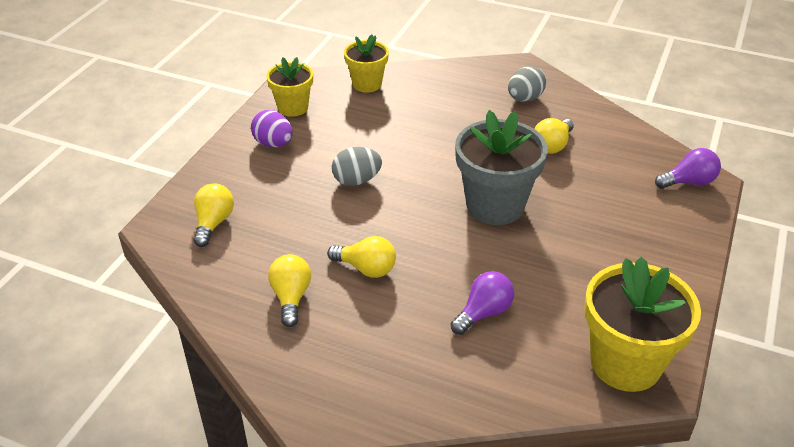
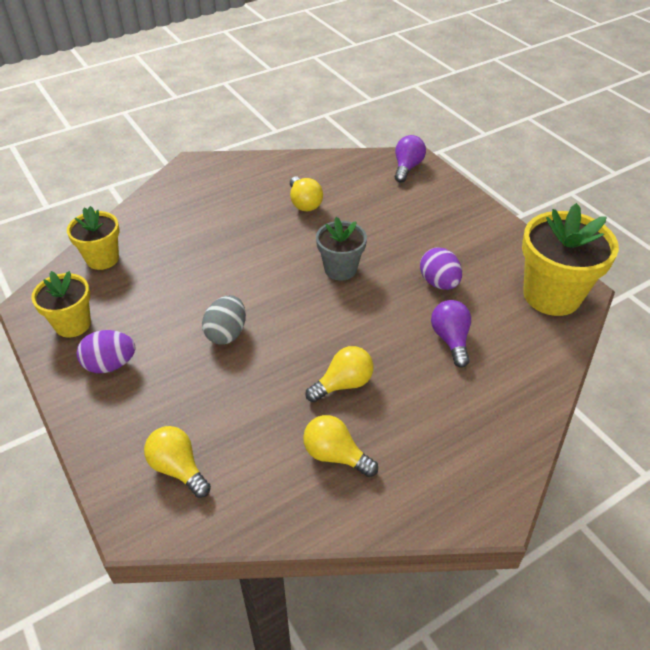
camera: 55 degrees left, 5 degrees up
grey flower pot [455,110,548,225] -> grey flower pot [316,217,367,281], size x0.60
grey egg [508,66,546,102] -> none
none -> purple egg [420,247,462,290]

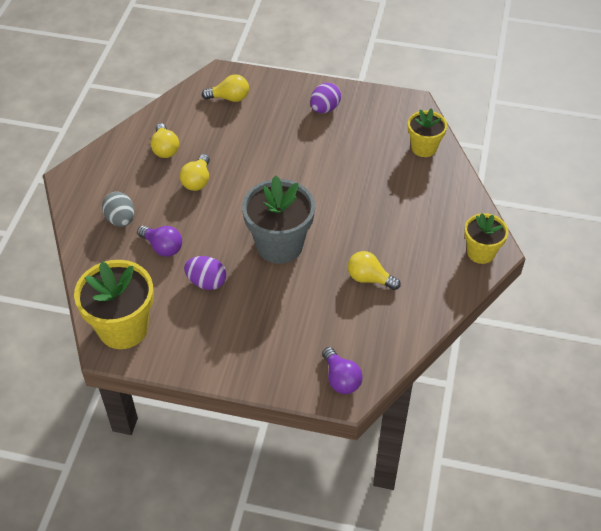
camera: 135 degrees right, 5 degrees up
yellow flower pot [31,271,91,337] -> yellow flower pot moved to [464,213,508,264]
grey egg [202,295,246,345] -> grey egg moved to [102,192,134,227]
yellow light bulb [303,415,378,477] -> yellow light bulb turned 90 degrees clockwise [151,123,179,158]
grey flower pot [316,217,367,281] -> grey flower pot [242,175,315,264], size x1.67

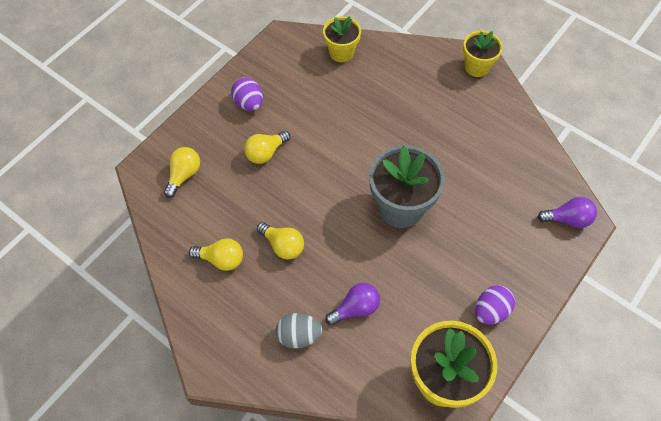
camera: 65 degrees left, 10 degrees up
purple egg [184,256,226,290] -> purple egg moved to [475,285,515,325]
yellow light bulb [348,251,401,290] -> yellow light bulb moved to [244,131,290,164]

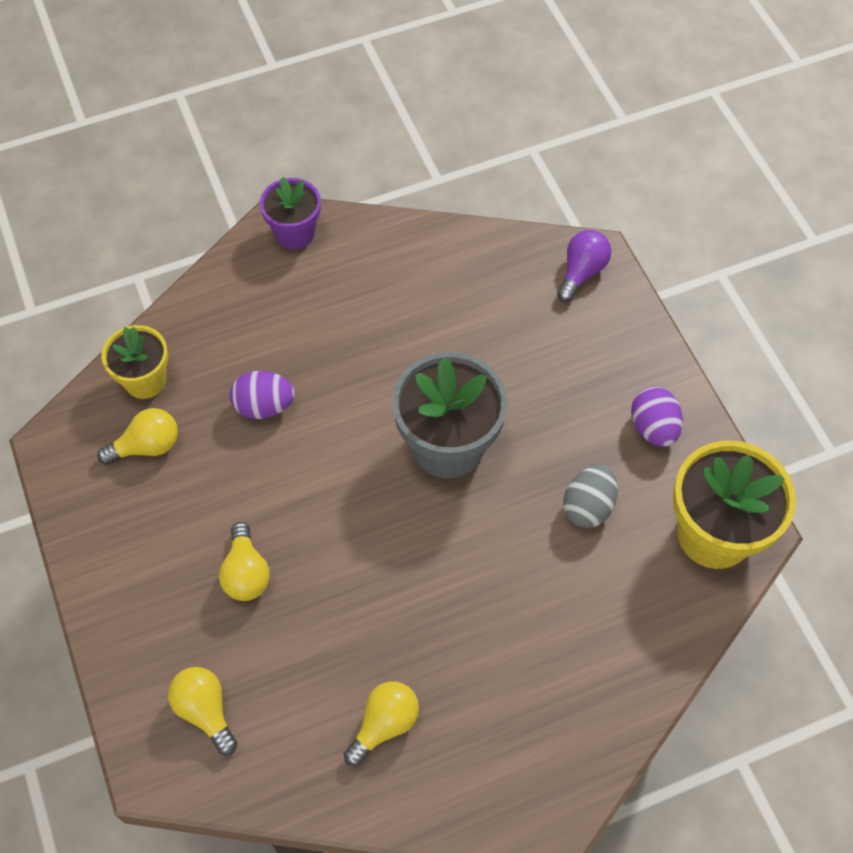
camera: 60 degrees left, 0 degrees up
purple egg [231,77,263,111] -> purple egg moved to [230,371,295,419]
yellow light bulb [257,222,304,260] -> yellow light bulb moved to [97,408,178,465]
grey egg [276,313,322,348] -> grey egg moved to [563,465,618,528]
purple light bulb [325,283,380,325] -> none
yellow flower pot [463,31,503,77] -> purple flower pot [260,177,321,249]

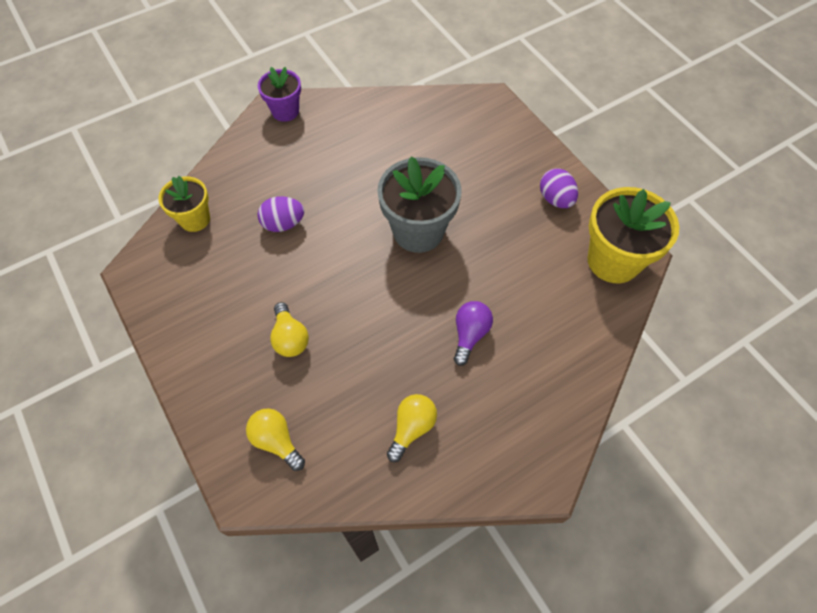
camera: 10 degrees left, 0 degrees up
yellow light bulb [97,408,178,465] -> none
purple light bulb [557,230,611,302] -> purple light bulb moved to [454,301,493,366]
grey egg [563,465,618,528] -> none

